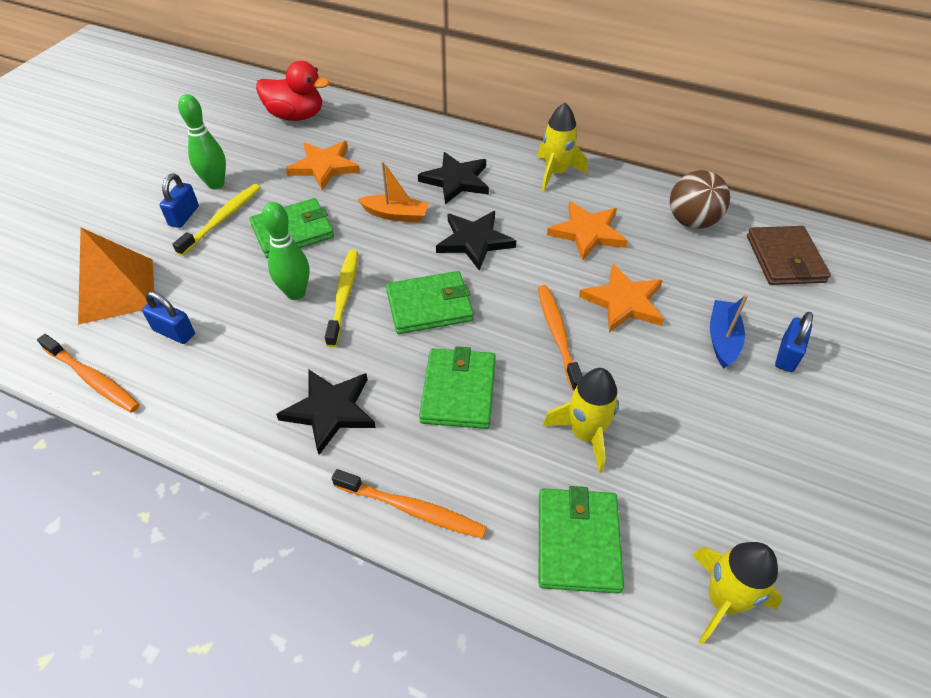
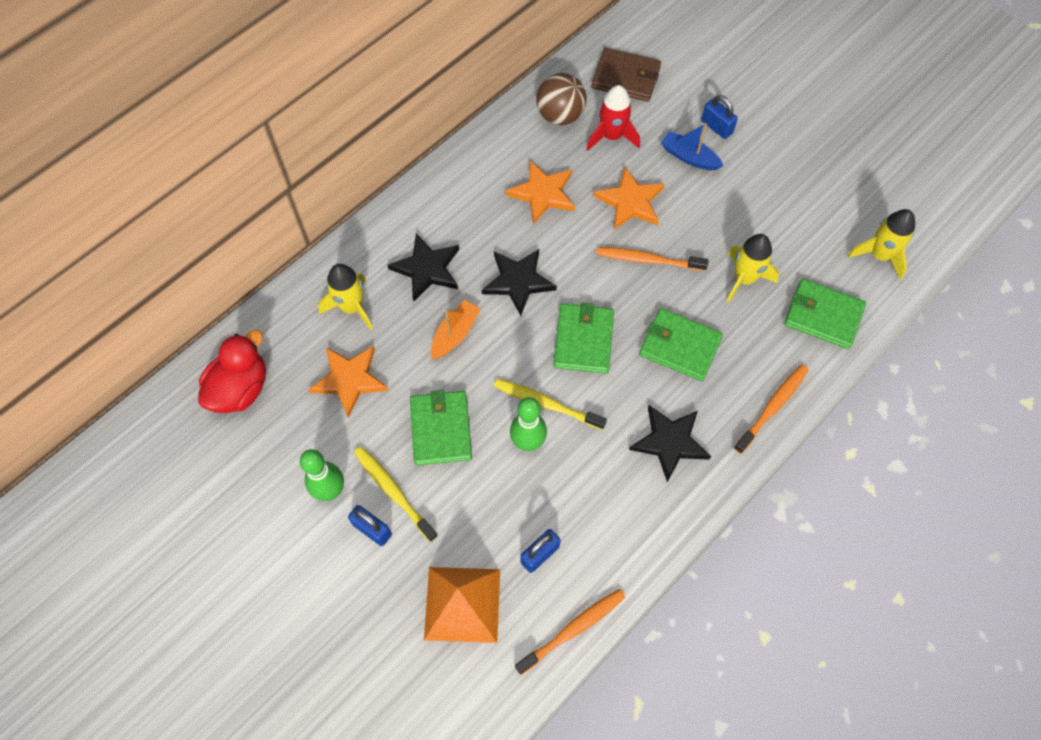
camera: 70 degrees left, 15 degrees up
yellow rocket [537,103,588,191] -> yellow rocket moved to [318,264,373,330]
none -> red rocket [587,85,640,150]

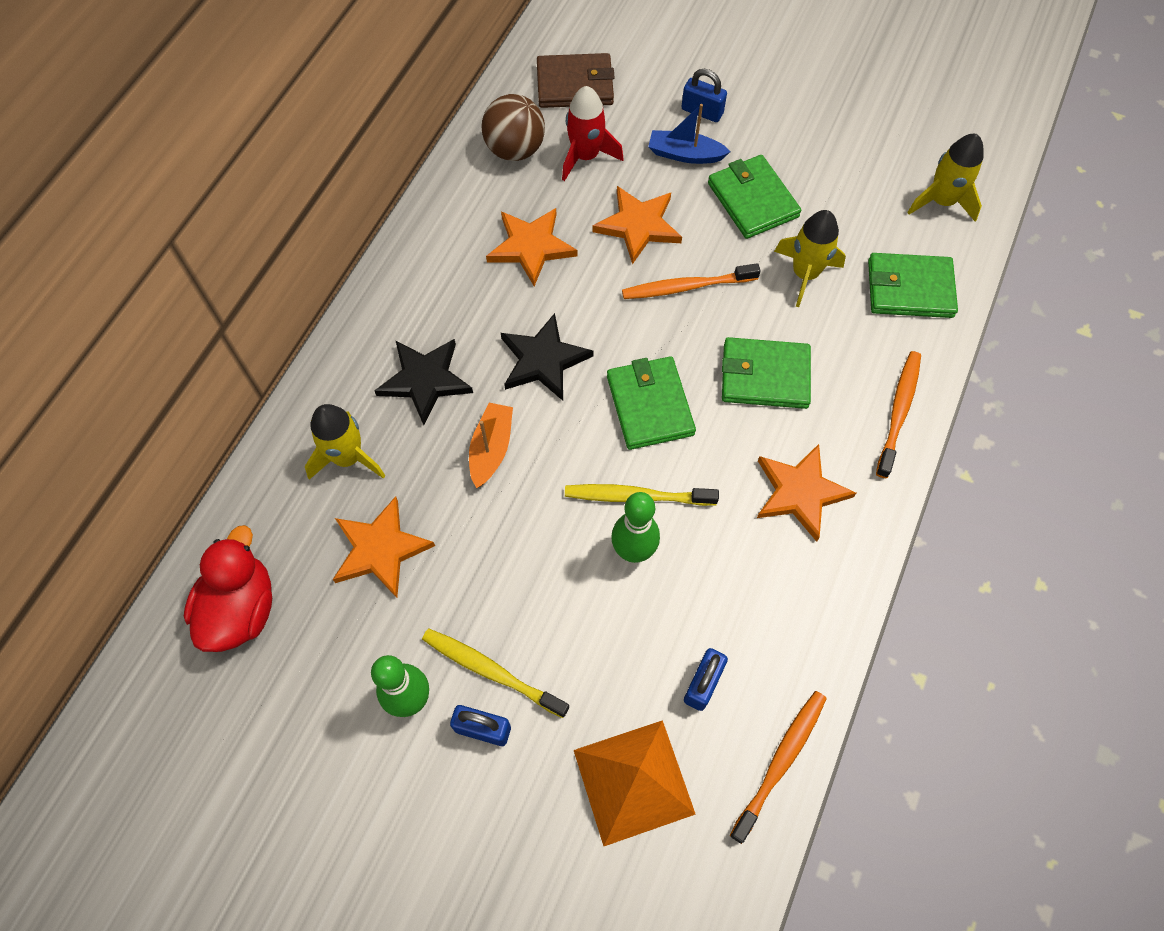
camera: 20 degrees left, 0 degrees up
green wallet [410,390,472,466] -> green wallet moved to [708,155,801,239]
black star [629,405,711,482] -> orange star [757,444,856,541]

